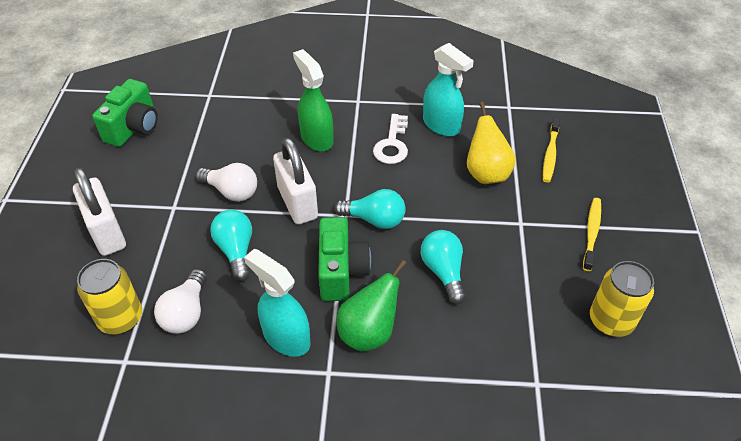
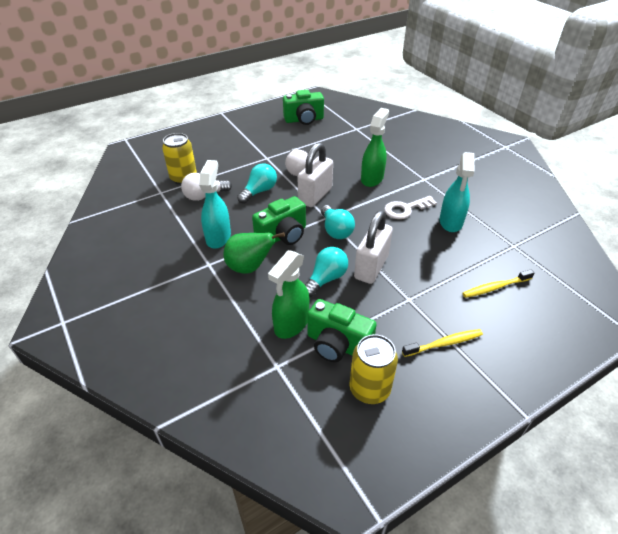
camera: 55 degrees right, 5 degrees down
white padlock [73,168,126,256] -> white padlock moved to [354,211,393,284]
yellow pear [467,102,516,184] -> none
none -> green spray bottle [268,250,309,339]
none -> green camera [307,299,377,362]

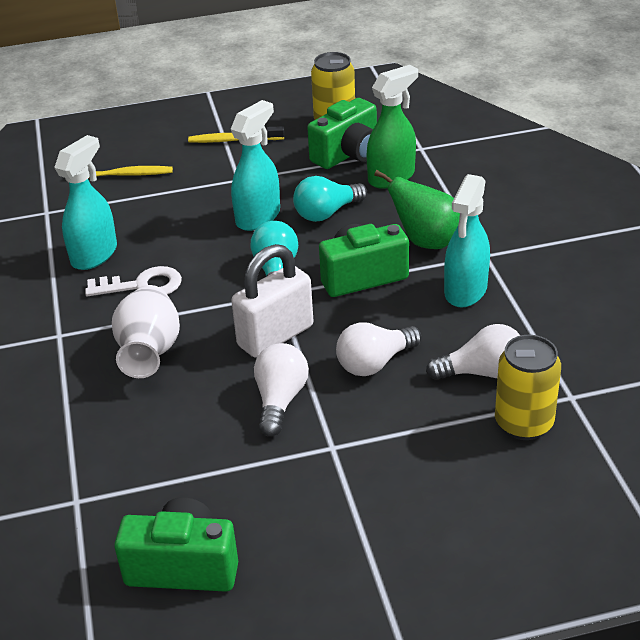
camera: 160 degrees left, 5 degrees down
turquoise light bulb [237,163,277,204] -> white light bulb [336,322,422,376]
green camera [307,299,377,362] -> green camera turned 90 degrees clockwise [307,98,377,169]
white padlock [354,211,393,284] -> turquoise spray bottle [231,100,280,231]
green spray bottle [361,108,389,187] -> white vase [112,285,180,378]

